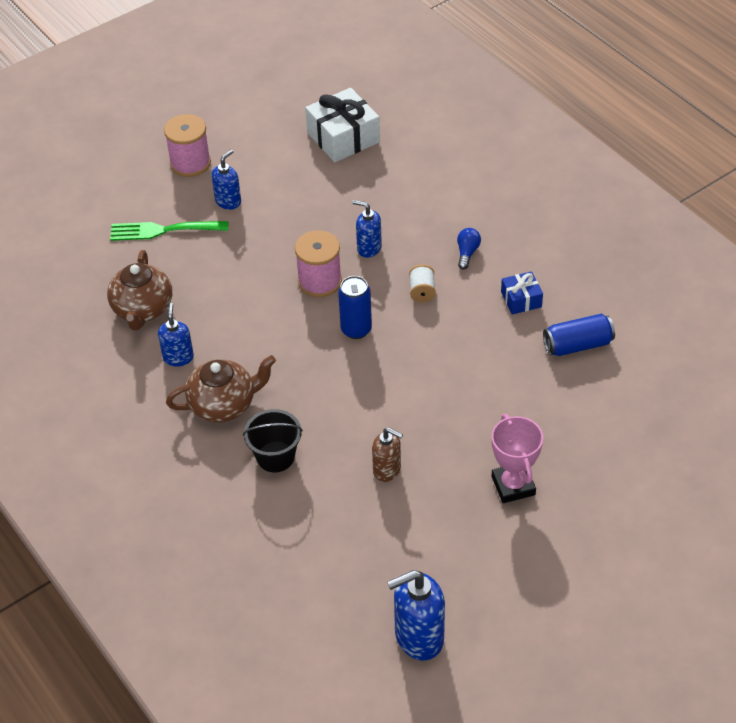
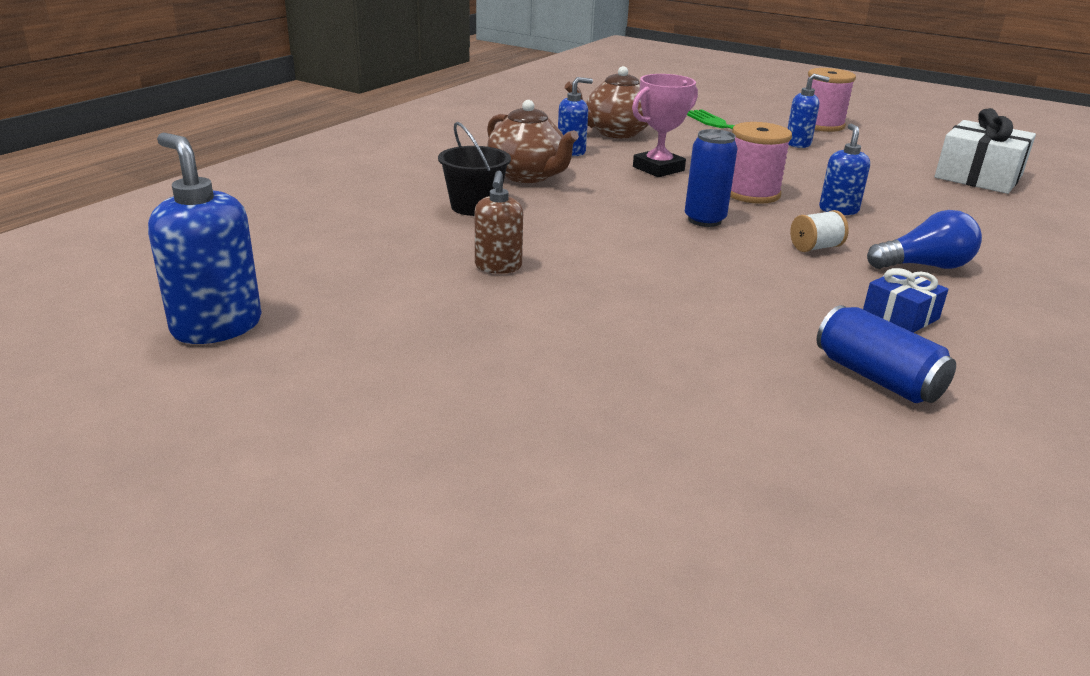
camera: 65 degrees right, 20 degrees down
blue light bulb [457,228,481,269] -> blue light bulb [867,210,982,269], size x1.58
pink trophy [492,414,543,503] -> pink trophy moved to [632,74,698,177]

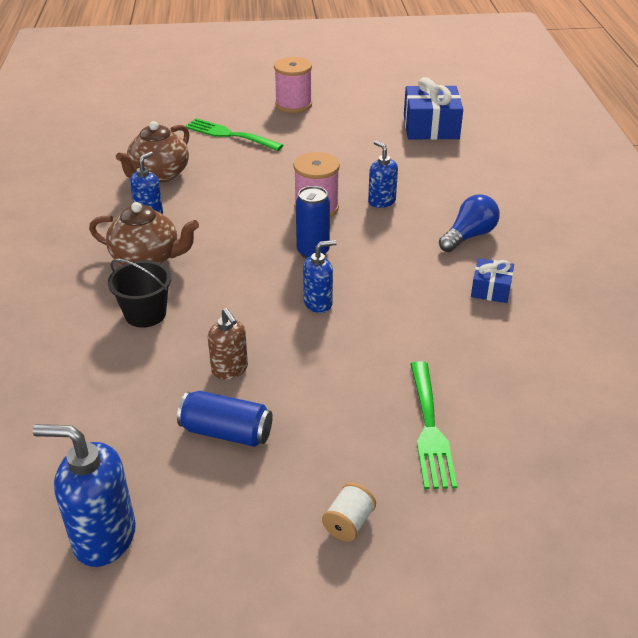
camera: 35 degrees left, 10 degrees up
pink trophy [632,74,698,177] -> none
blue soap dispenser [787,74,830,148] -> blue soap dispenser moved to [303,240,337,313]
white spool [790,210,849,252] -> white spool moved to [322,483,376,542]
blue can [817,305,956,403] -> blue can moved to [177,391,273,447]
white gift [935,108,1036,194] -> blue gift [404,77,463,140]
none -> green fork [410,361,457,489]

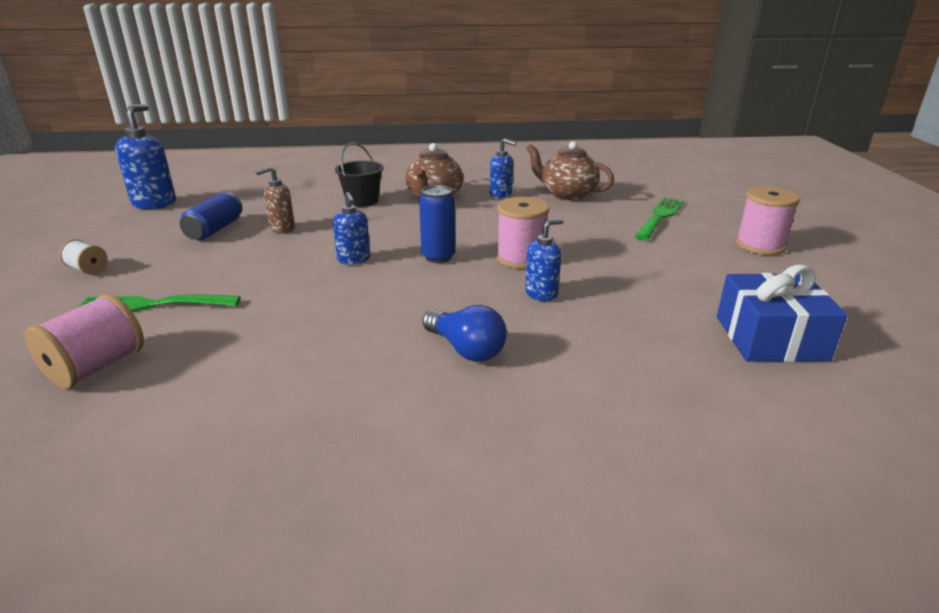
camera: 90 degrees right, 10 degrees down
blue gift [471,258,514,303] -> none
none -> pink spool [25,294,144,389]

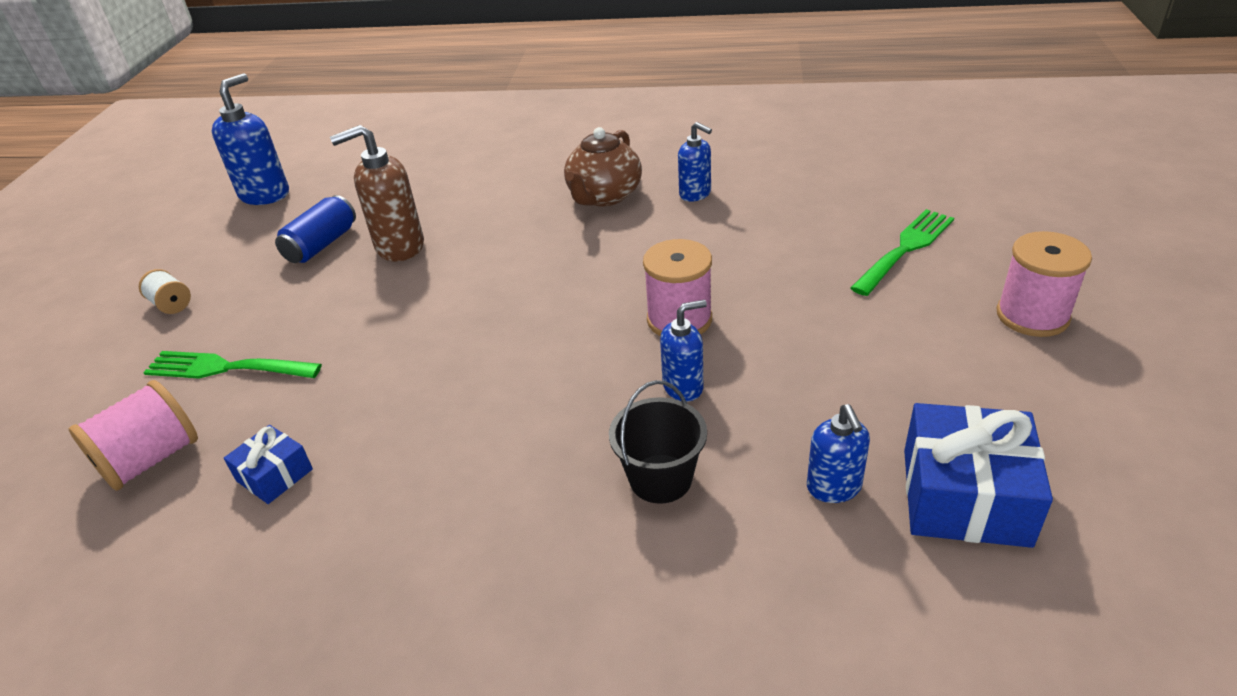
camera: 15 degrees right, 10 degrees up
brown soap dispenser [256,166,295,233] -> brown soap dispenser [330,125,424,261], size x1.63
blue soap dispenser [333,192,370,264] -> blue soap dispenser moved to [807,404,870,503]
black bucket [335,142,384,207] -> black bucket moved to [609,380,707,504]
blue can [419,185,455,263] -> none
blue light bulb [422,305,507,362] -> none
brown teapot [526,141,614,200] -> none
none -> blue gift [224,425,313,504]

